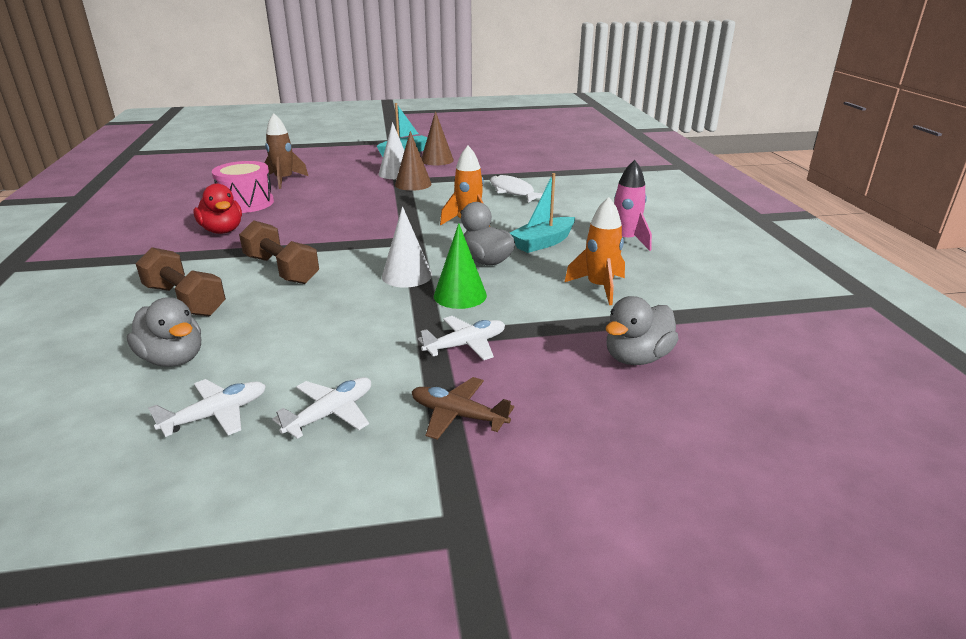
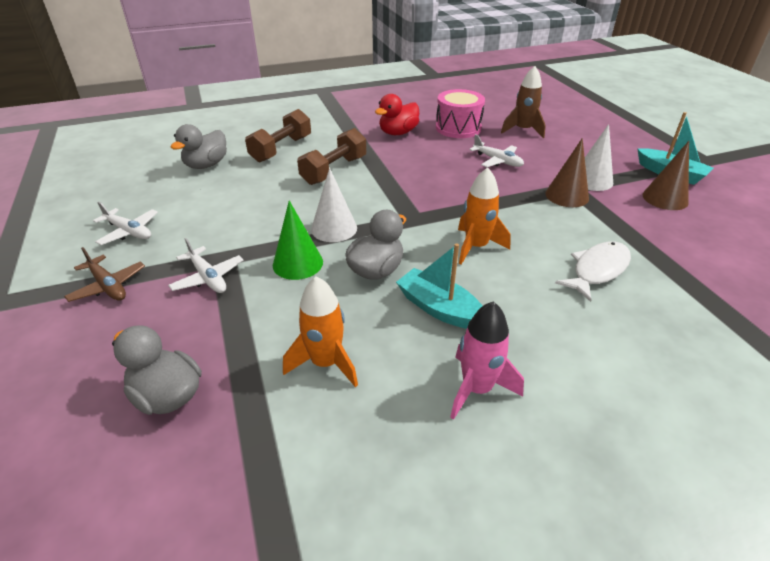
camera: 80 degrees right, 10 degrees up
white plane [148,379,266,437] -> white plane moved to [469,134,524,167]
brown plane [412,377,514,440] -> brown plane turned 120 degrees clockwise [64,247,145,302]

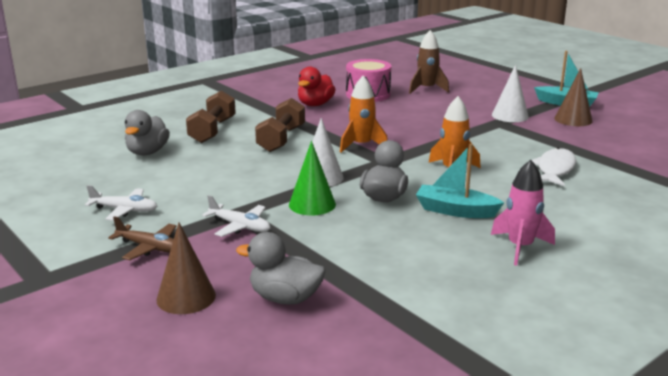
camera: 20 degrees left, 15 degrees down
orange rocket [283,276,358,387] -> orange rocket moved to [340,76,388,153]
white plane [469,134,524,167] -> none
brown cone [545,138,589,207] -> brown cone moved to [156,222,216,314]

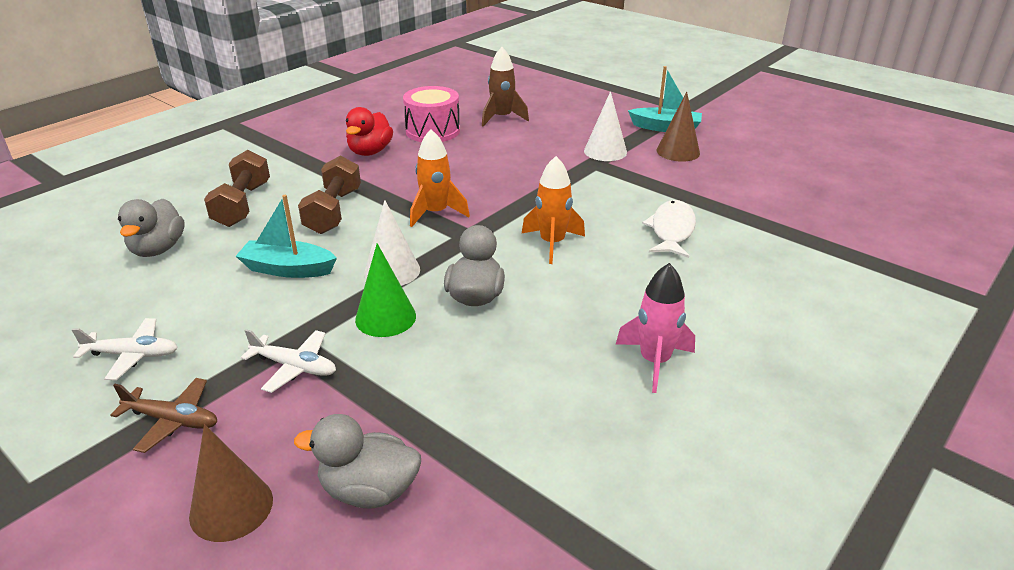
camera: 10 degrees left, 10 degrees up
turquoise boat [416,144,504,218] -> turquoise boat moved to [236,195,337,278]

